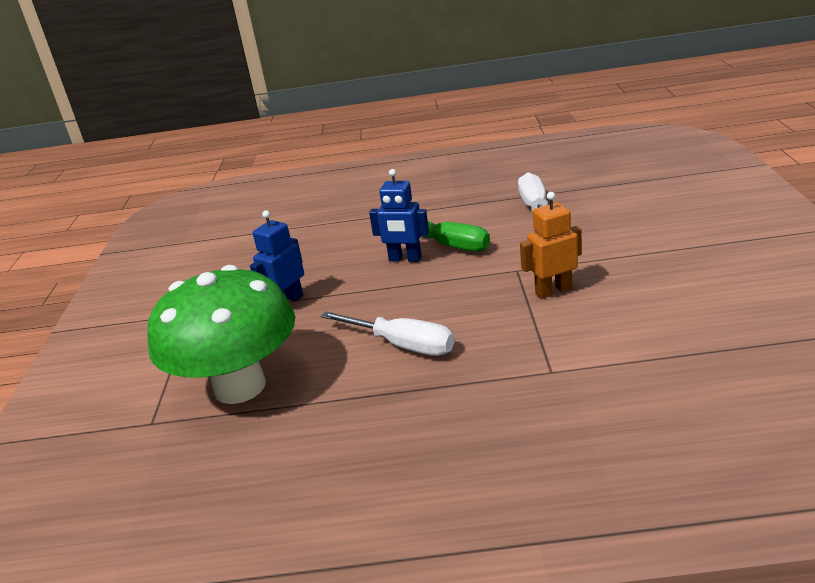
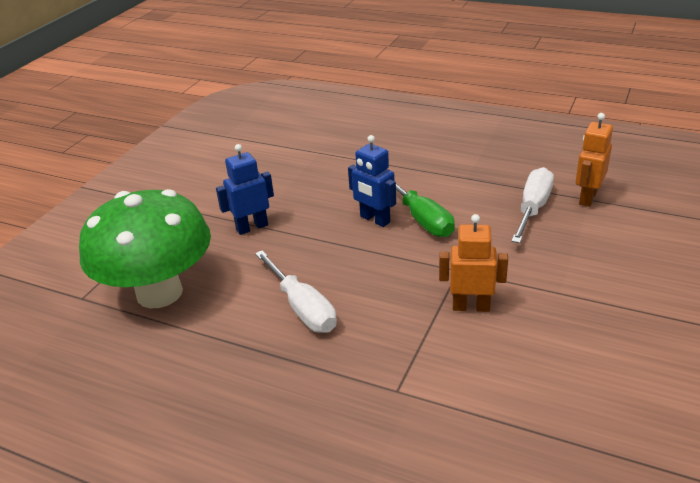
camera: 25 degrees right, 5 degrees up
none -> orange robot [576,113,613,207]

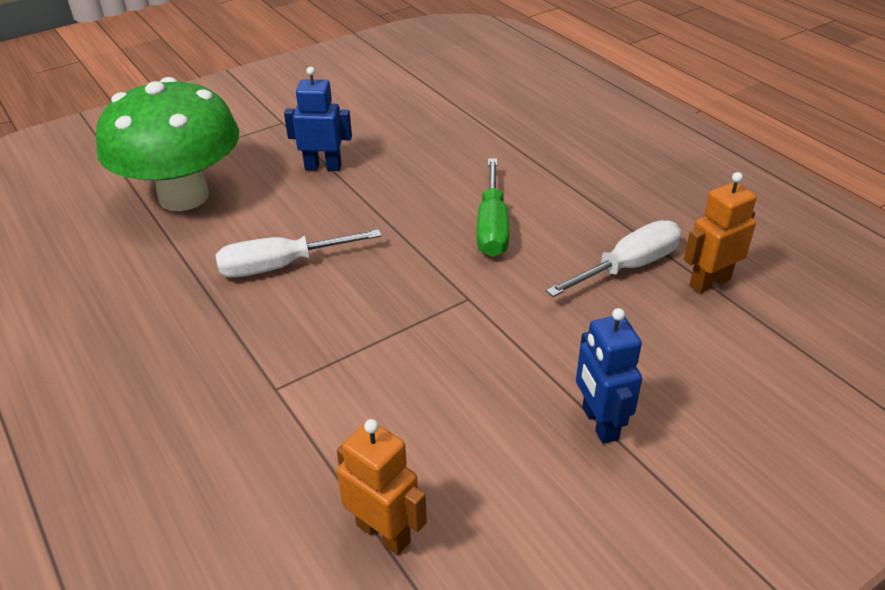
camera: 30 degrees right, 5 degrees up
white screwdriver [255,250,337,333] -> white screwdriver turned 75 degrees clockwise [215,229,381,278]
blue robot [348,135,396,227] -> blue robot moved to [576,308,642,444]
orange robot [439,214,508,312] -> orange robot moved to [337,419,427,555]

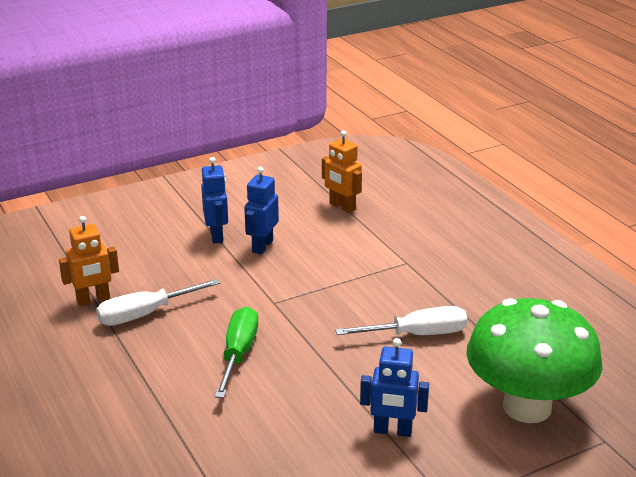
camera: 175 degrees left, 10 degrees down
none -> blue robot [244,167,279,254]

